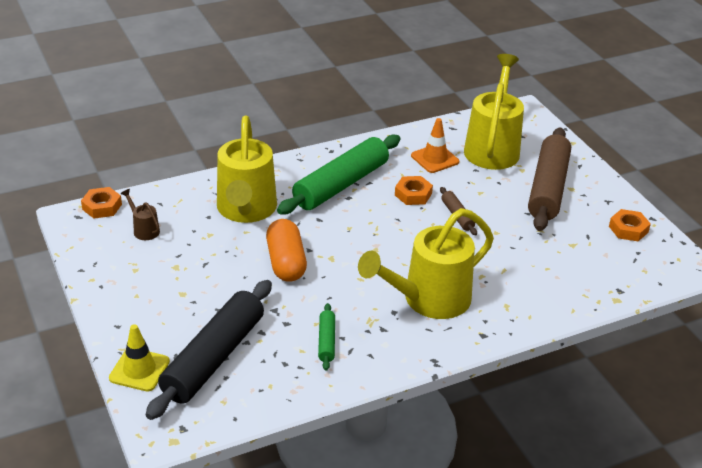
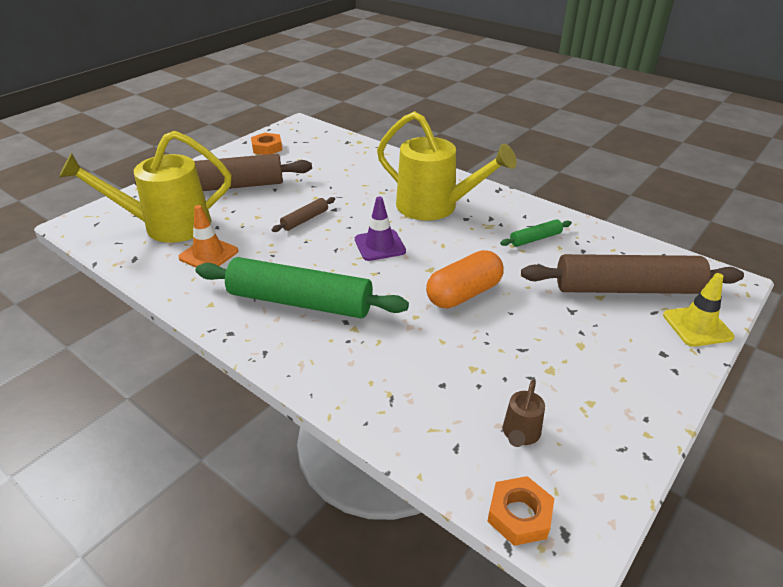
camera: 115 degrees left, 0 degrees up
black rolling pin [146,280,272,420] -> brown rolling pin [521,254,744,294]
yellow watering can [217,116,277,223] -> none
orange nut [395,176,433,205] -> none
none -> purple traffic cone [355,197,406,261]

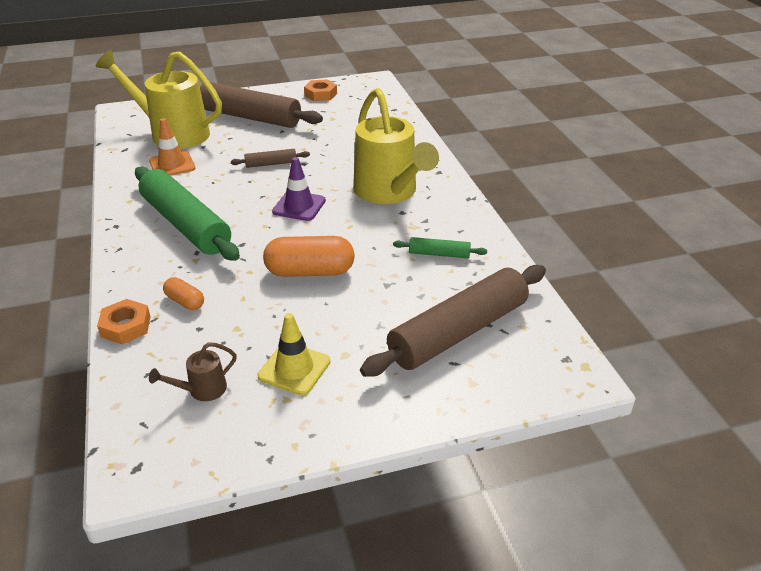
camera: 35 degrees right, 0 degrees up
orange nut [487,476,554,546] -> orange nut moved to [97,299,151,344]
brown rolling pin [521,254,744,294] -> brown rolling pin turned 75 degrees counterclockwise [360,265,546,377]
yellow traffic cone [663,273,735,347] -> yellow traffic cone moved to [258,313,330,396]
none -> orange capsule [163,277,204,310]

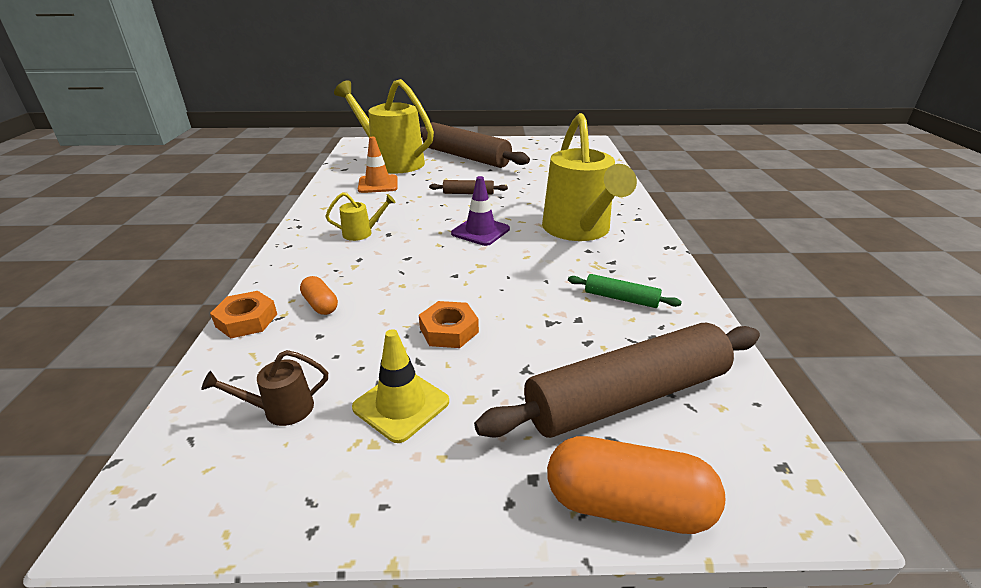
camera: 15 degrees right, 5 degrees down
green rolling pin [135,166,240,261] -> yellow watering can [325,193,396,241]
orange capsule [263,236,355,277] -> orange capsule moved to [547,436,725,534]
orange nut [304,79,337,101] -> orange nut moved to [419,301,479,348]

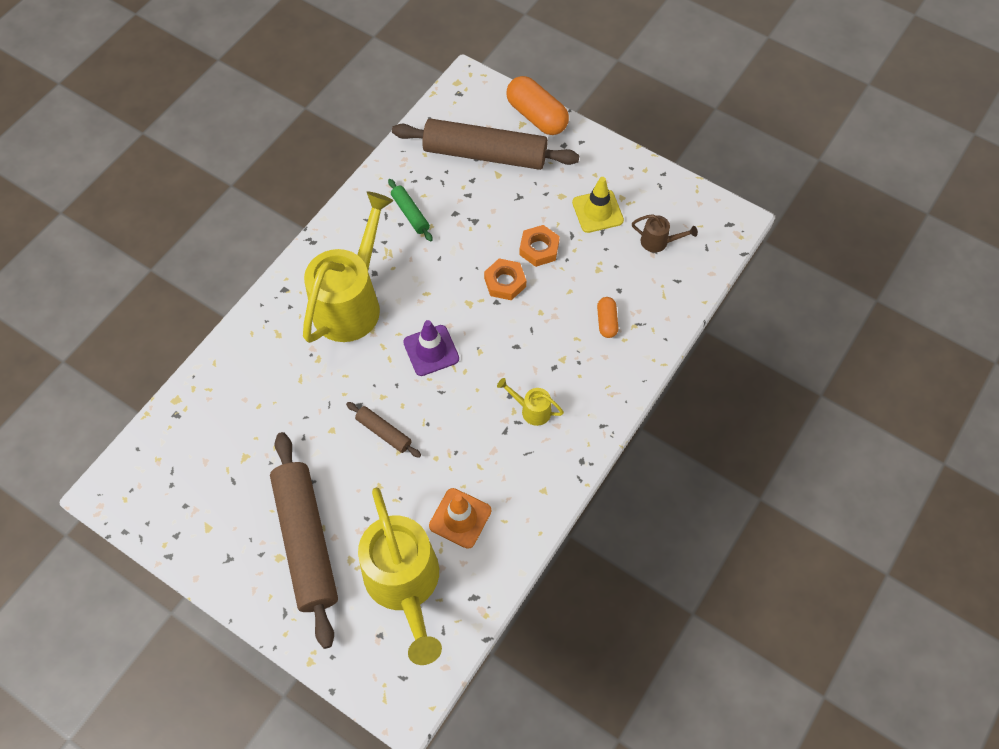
camera: 145 degrees left, 30 degrees up
orange nut [210,291,277,338] -> orange nut moved to [484,258,526,300]

